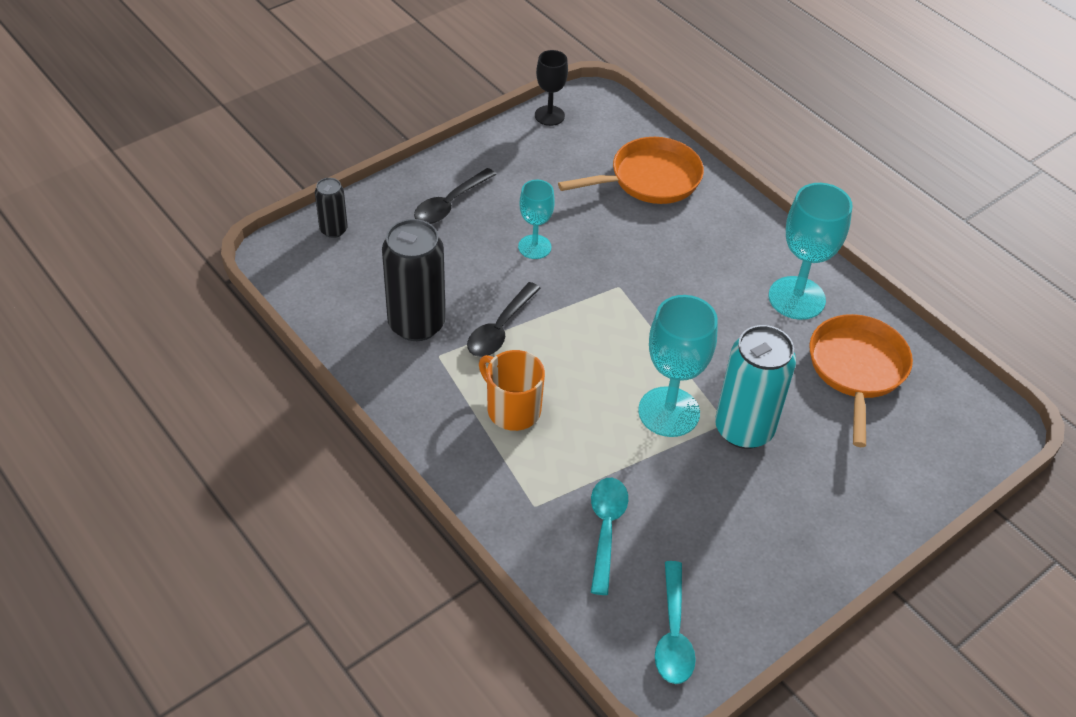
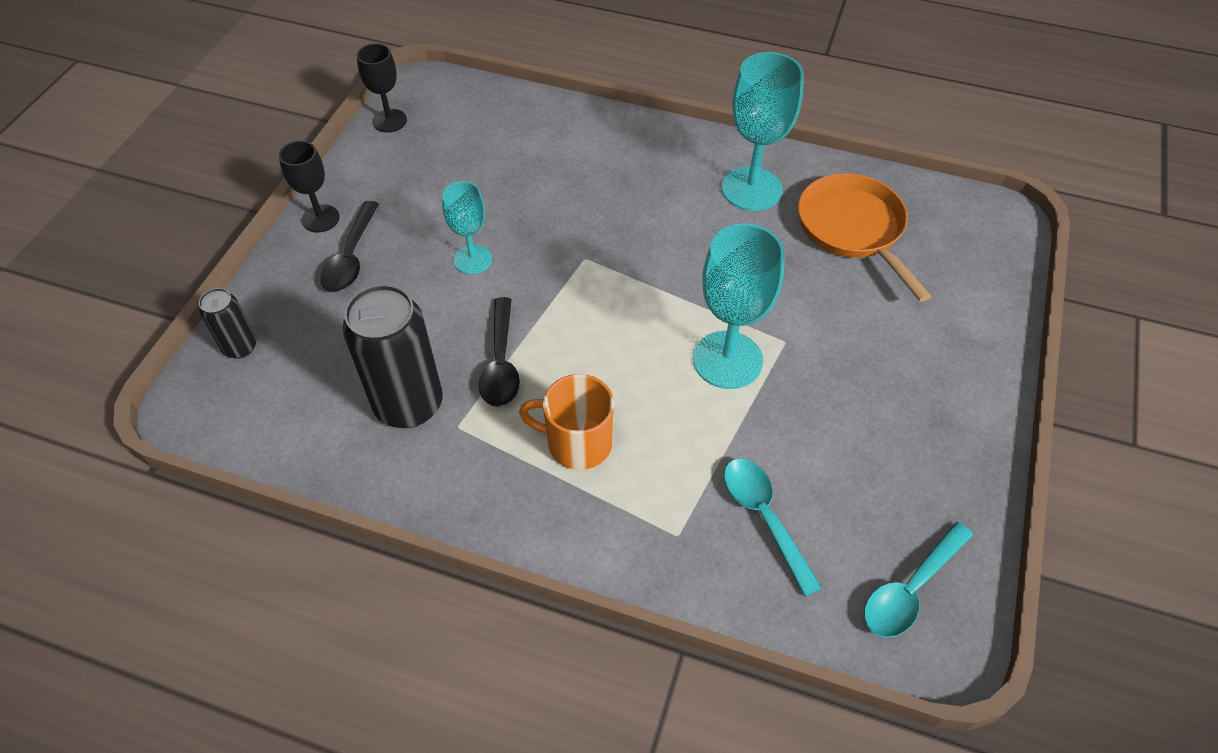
camera: 30 degrees left, 5 degrees up
orange pan [558,137,704,204] -> none
turquoise spoon [655,561,696,684] -> turquoise spoon turned 75 degrees clockwise [864,522,973,638]
turquoise can [715,325,796,449] -> none
none -> black goblet [278,140,340,233]

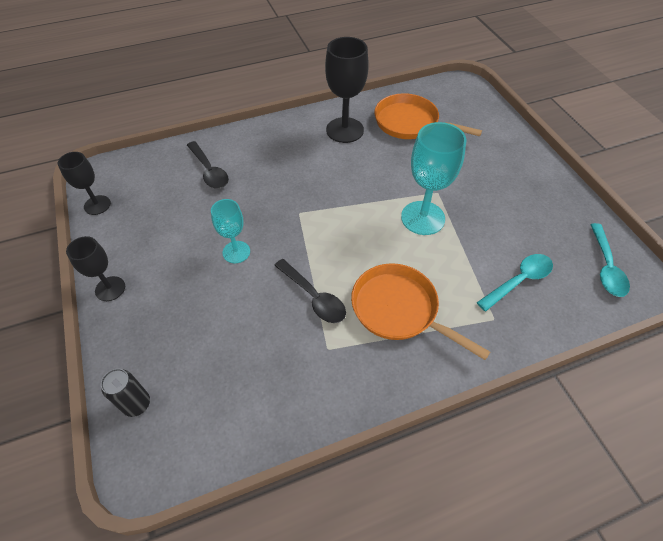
camera: 40 degrees left, 0 degrees up
black spoon [320,201,379,292] -> black spoon moved to [187,141,229,189]
black can [343,284,443,428] -> none
orange mug [519,374,614,470] -> orange pan [351,263,490,360]
turquoise goblet [722,52,804,211] -> black goblet [325,37,369,143]
turquoise spoon [724,458,822,597] -> turquoise spoon turned 120 degrees clockwise [477,254,553,311]

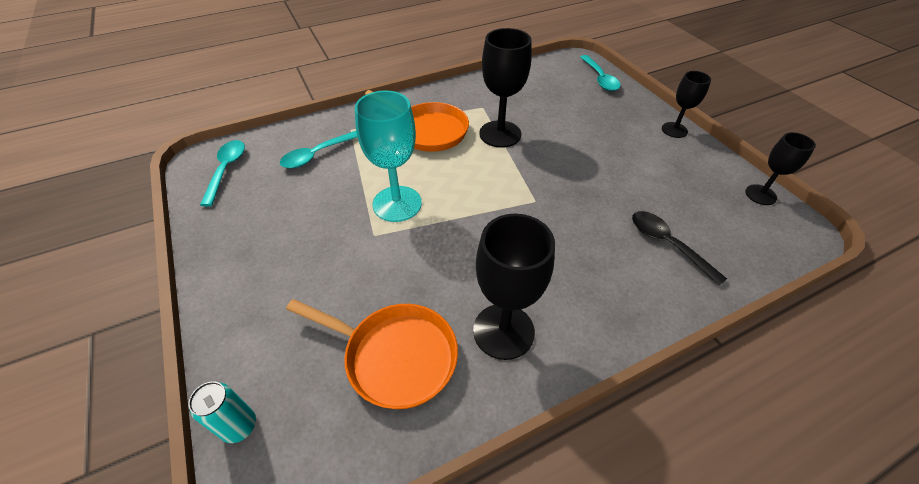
camera: 175 degrees right, 5 degrees down
black can [101,369,150,417] -> turquoise spoon [580,55,621,91]
turquoise goblet [211,199,250,263] -> none
black spoon [274,259,346,323] -> black goblet [479,28,532,148]
none -> turquoise can [189,381,256,443]

